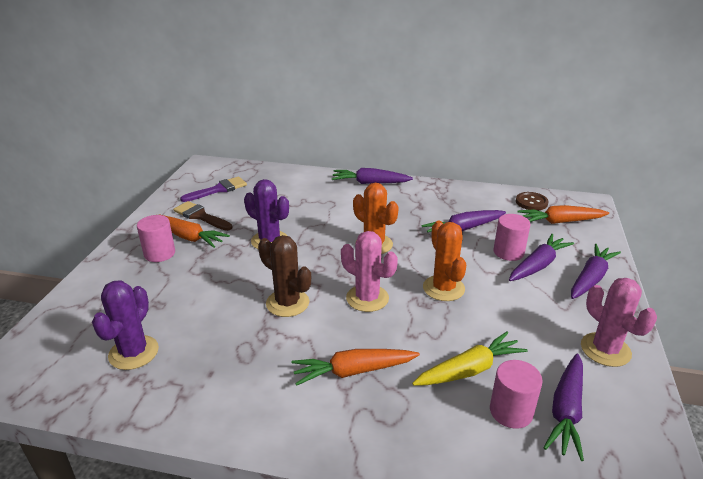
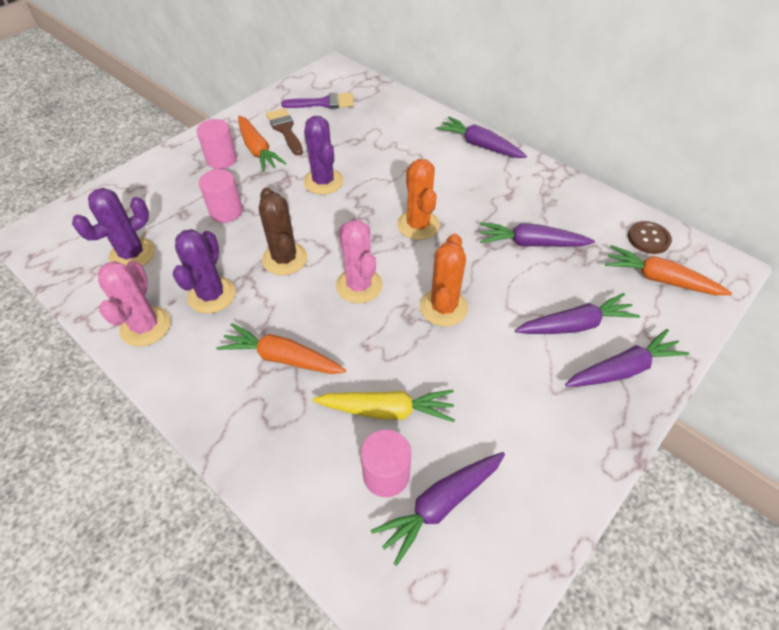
camera: 30 degrees right, 20 degrees up
pink cylinder [494,214,531,261] -> pink cylinder moved to [199,169,243,223]
pink cactus [581,278,657,367] -> pink cactus moved to [98,261,171,347]
none -> purple cactus [173,229,236,314]

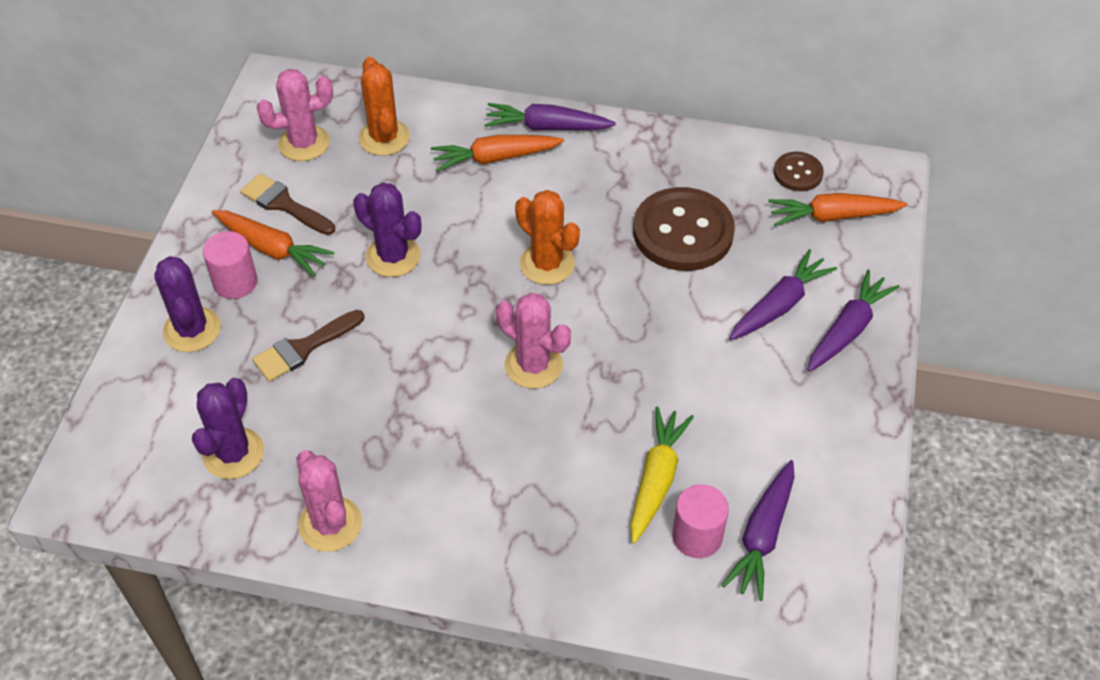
camera: 30 degrees left, 0 degrees up
purple cactus [173,229,236,314] -> purple cactus moved to [154,256,221,352]
pink cylinder [199,169,243,223] -> brown brush [252,310,364,382]
orange carrot [216,323,346,374] -> orange carrot moved to [431,135,564,172]
brown cactus [259,187,307,275] -> none
purple brush [281,93,354,109] -> pink cactus [257,69,333,161]
yellow carrot [312,390,455,422] -> yellow carrot turned 45 degrees counterclockwise [630,407,694,543]
orange cactus [420,233,468,327] -> orange cactus moved to [358,57,410,156]
purple carrot [480,222,595,247] -> brown button [633,187,735,271]

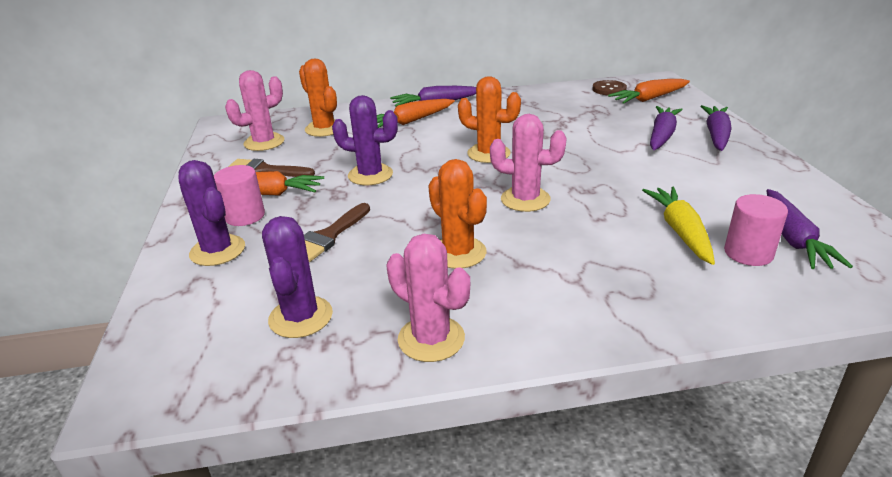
camera: 20 degrees left, 20 degrees down
brown button [633,187,735,271] -> none
none -> orange cactus [428,159,487,269]

